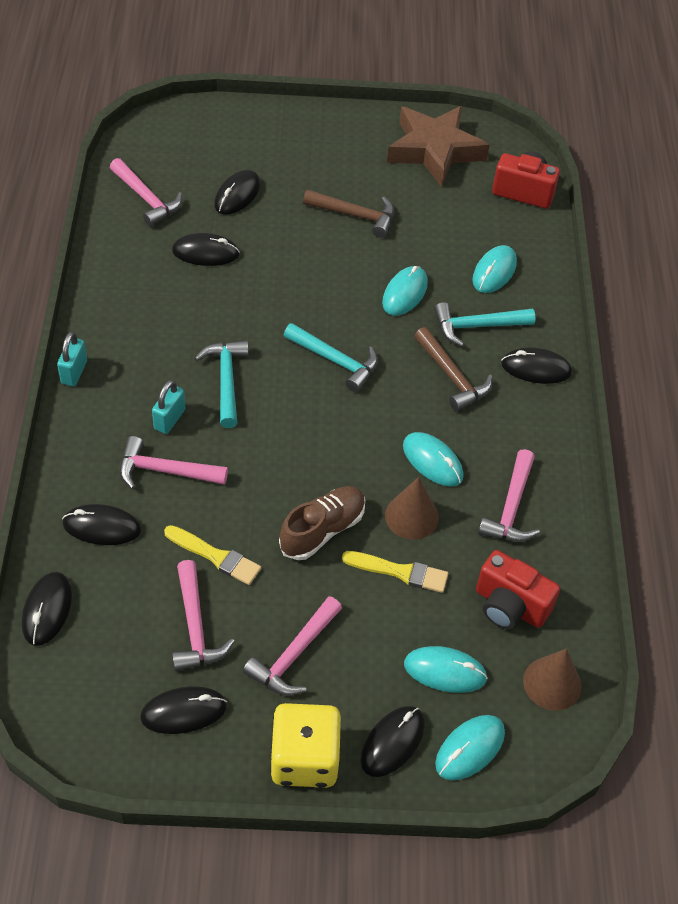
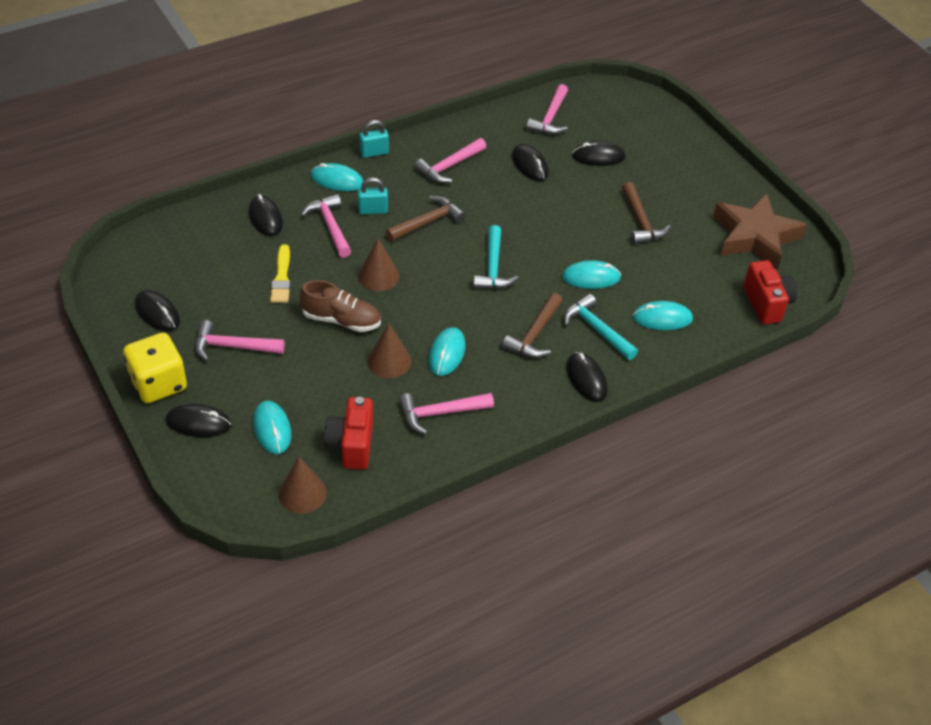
camera: 60 degrees right, 5 degrees down
black mouse [22,572,72,646] -> none
pink hammer [172,560,235,671] -> pink hammer moved to [414,138,487,183]
turquoise hammer [195,340,249,428] -> brown hammer [386,196,466,241]
yellow brush [342,551,448,593] -> none
turquoise mouse [435,715,505,780] -> turquoise mouse moved to [311,163,364,191]
none -> brown cone [358,238,399,291]

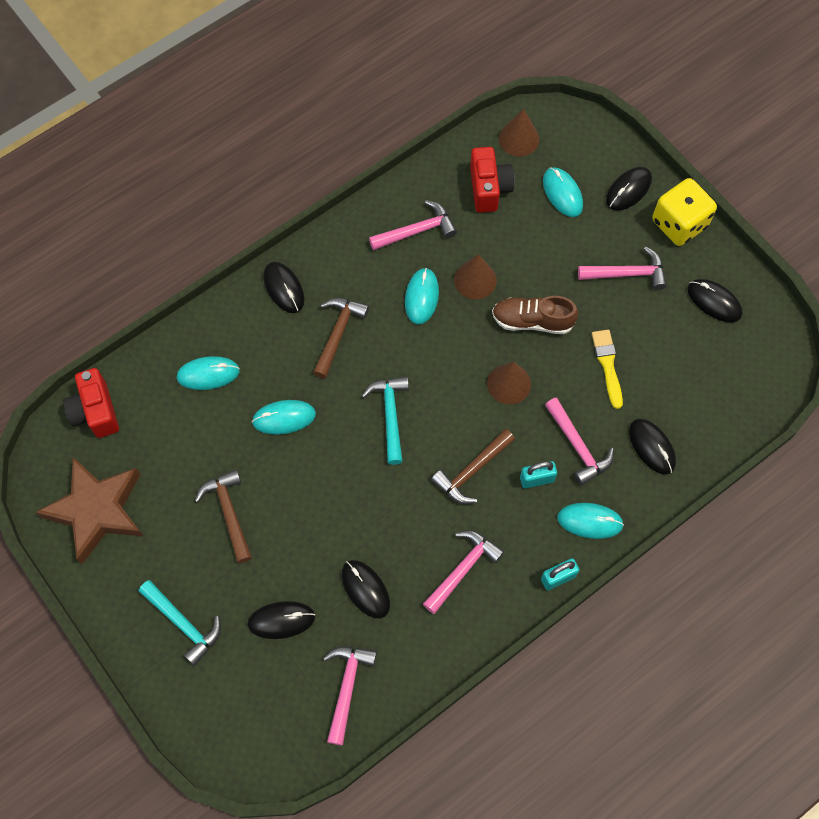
camera: 175 degrees right, 20 degrees up
black mouse [165,404,231,437] -> black mouse turned 45 degrees counterclockwise [606,167,652,211]
turquoise hammer [563,294,638,360] -> turquoise hammer moved to [139,580,221,666]

